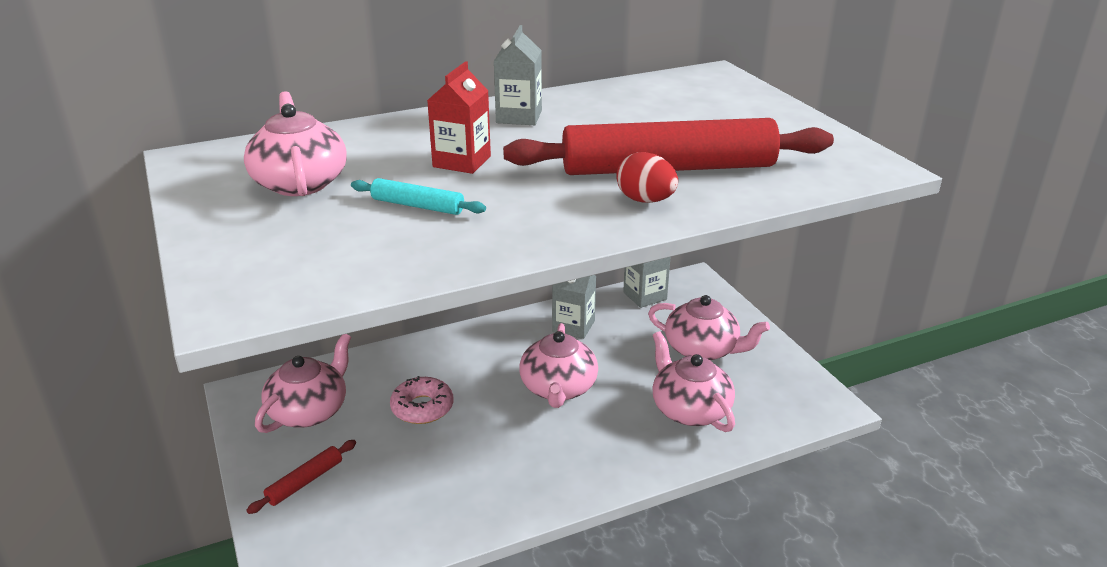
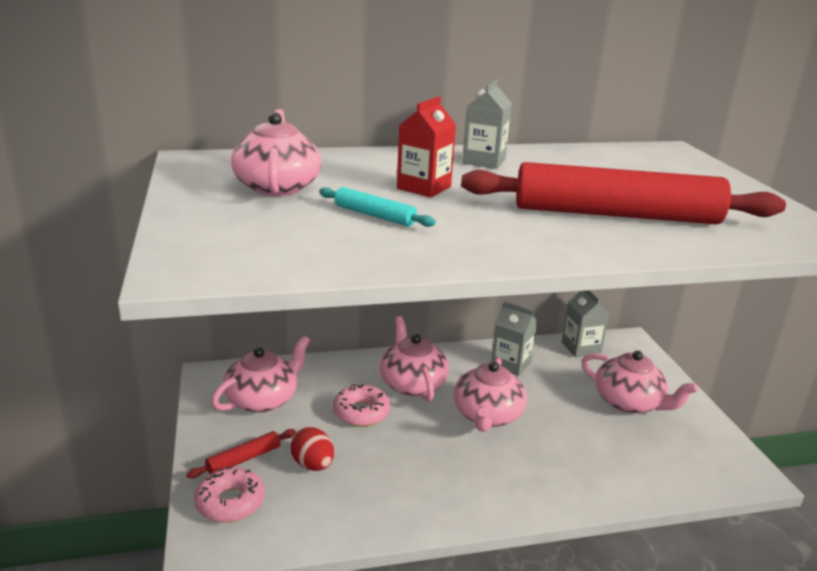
camera: 10 degrees right, 5 degrees down
red egg [616,152,678,203] -> red egg moved to [290,427,334,471]
pink teapot [653,331,735,432] -> pink teapot moved to [380,316,449,402]
none -> pink donut [194,467,265,522]

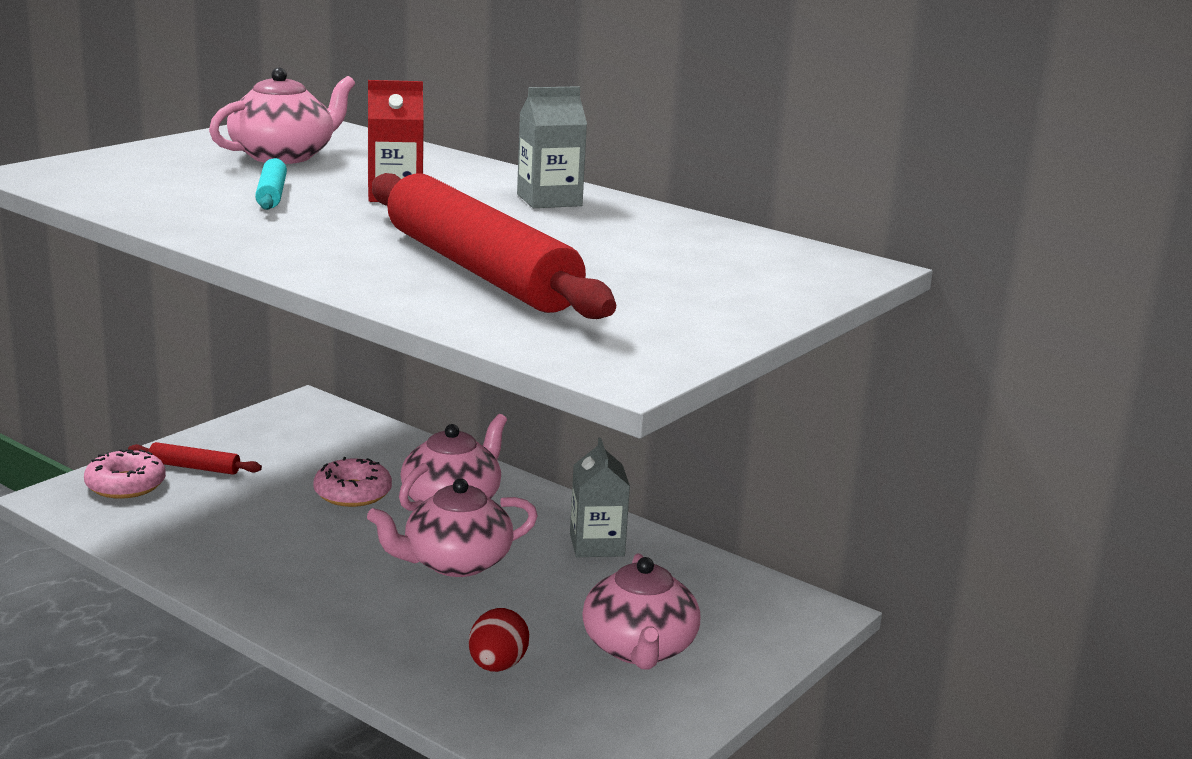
camera: 50 degrees right, 5 degrees down
pink teapot [211,336,310,413] -> none
red egg [290,427,334,471] -> red egg moved to [469,608,529,672]
grey carton [562,290,610,357] -> none

